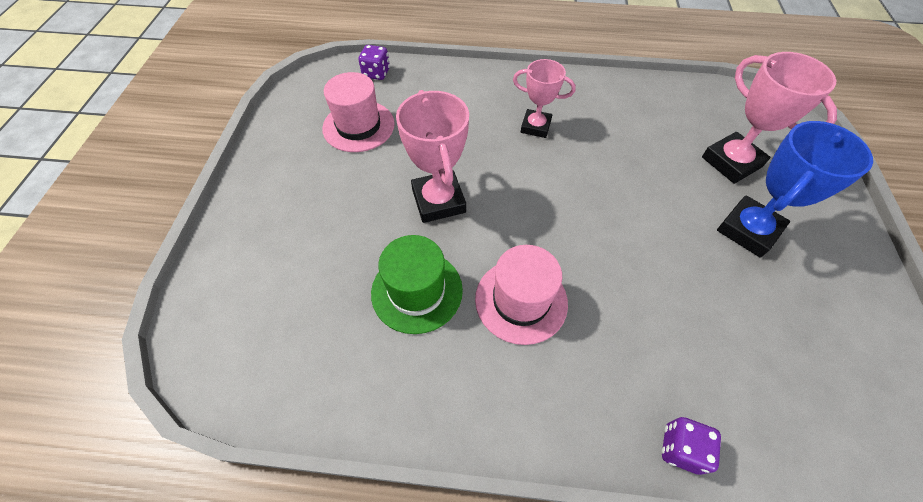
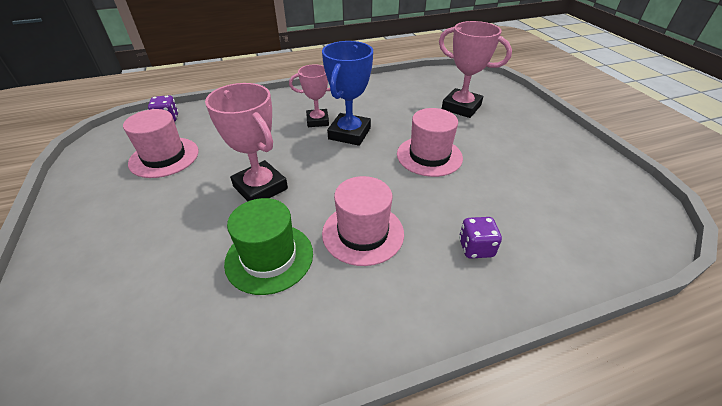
camera: 25 degrees left, 15 degrees down
purple dice [662,417,721,475] -> purple dice moved to [459,217,502,258]
blue trophy [717,121,873,258] -> blue trophy moved to [322,41,373,146]
none -> pink hat [397,108,463,177]

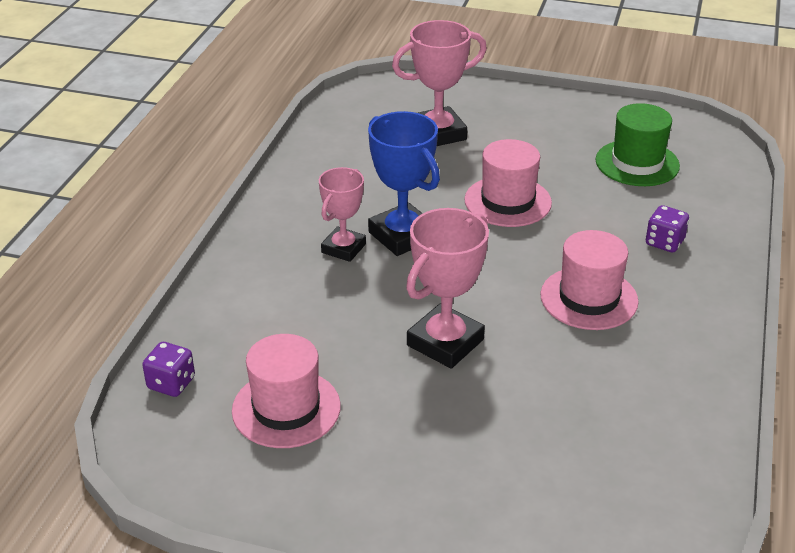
camera: 55 degrees left, 5 degrees down
pink trophy [205,83,288,201] -> pink trophy turned 45 degrees counterclockwise [406,208,489,369]
green hat [224,198,313,295] -> green hat moved to [596,103,680,186]

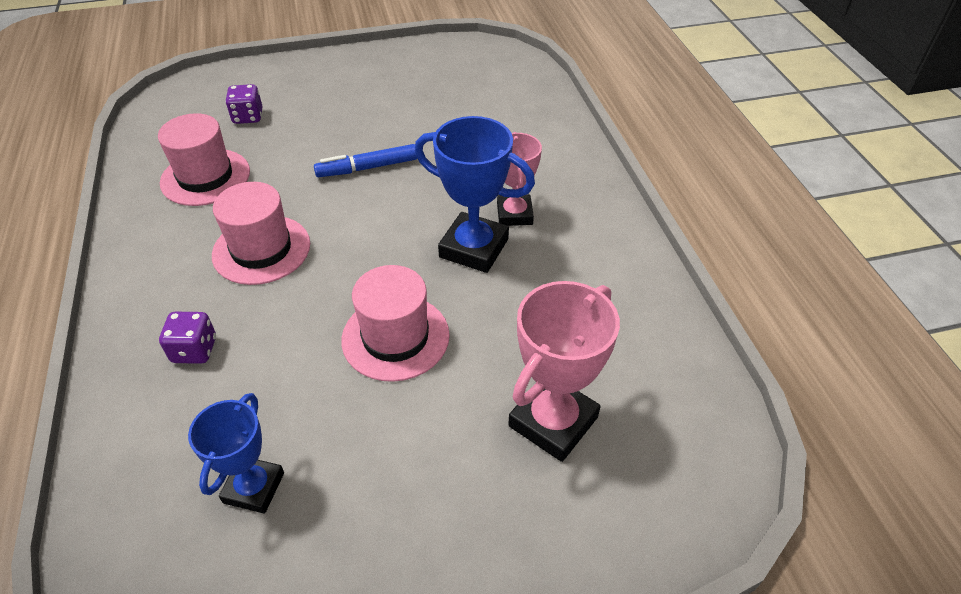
camera: 150 degrees right, 10 degrees up
purple dice [142,342,195,397] -> purple dice moved to [225,84,262,124]
pink hat [232,334,341,448] -> pink hat moved to [158,113,250,206]
pink trophy [406,208,489,369] -> blue marker [314,144,418,177]
green hat [596,103,680,186] -> blue trophy [188,393,284,514]

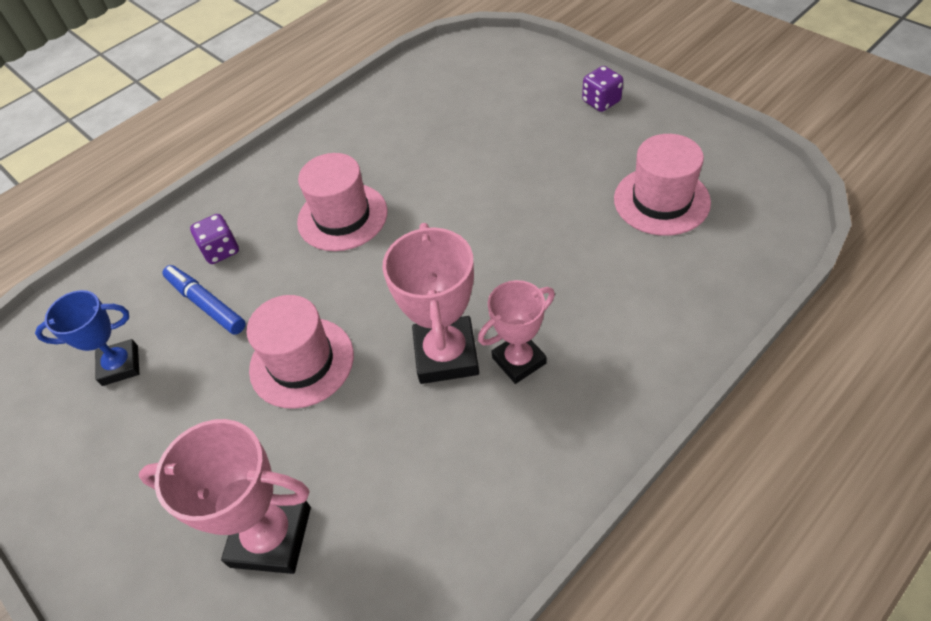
camera: 65 degrees right, 5 degrees up
pink hat [158,113,250,206] -> pink hat moved to [614,134,711,236]
purple dice [225,84,262,124] -> purple dice moved to [582,66,623,112]
blue marker [314,144,418,177] -> blue marker moved to [162,265,246,335]
blue trophy [415,116,535,273] -> pink trophy [382,223,479,384]

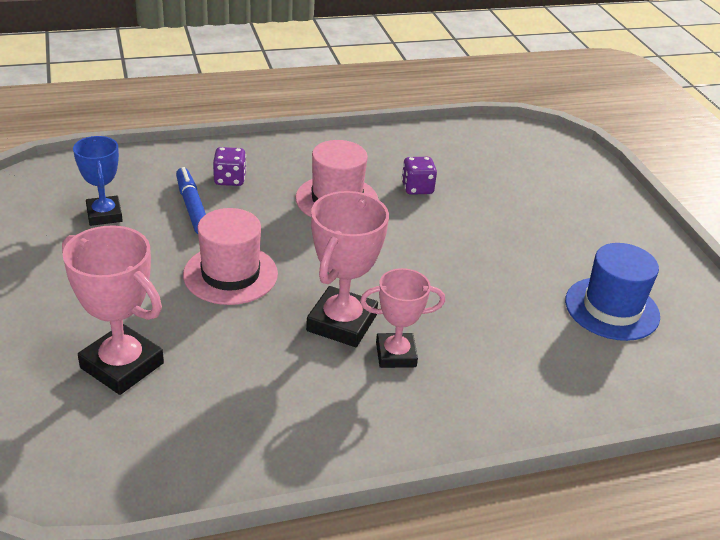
camera: 20 degrees right, 15 degrees down
blue trophy [35,290,139,386] -> blue trophy turned 60 degrees clockwise [73,136,123,226]
purple dice [582,66,623,112] -> purple dice moved to [401,157,437,195]
pink hat [614,134,711,236] -> blue hat [565,243,660,341]

